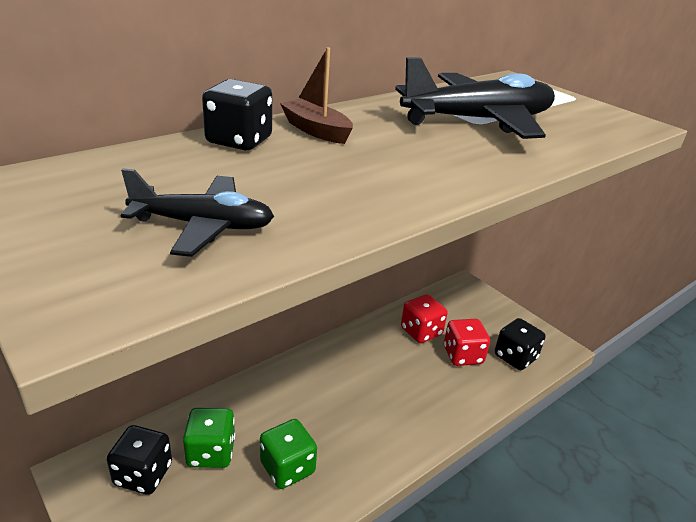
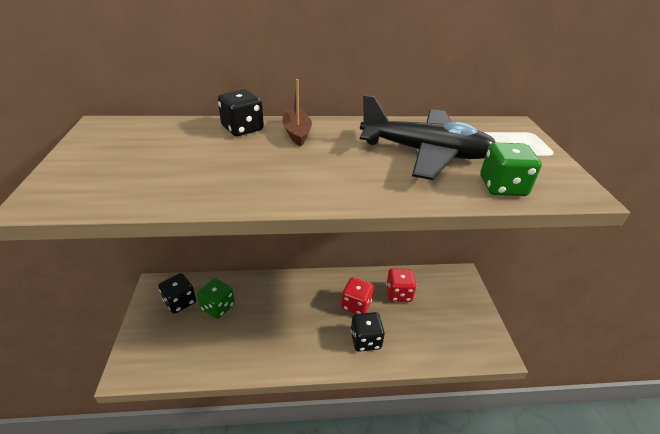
camera: 35 degrees right, 5 degrees up
black plane [120,168,274,257] -> none
green dice [260,419,317,489] -> green dice moved to [481,142,542,196]
red dice [444,319,490,366] -> red dice moved to [341,277,374,314]
black dice [495,318,546,370] -> black dice moved to [351,312,385,352]

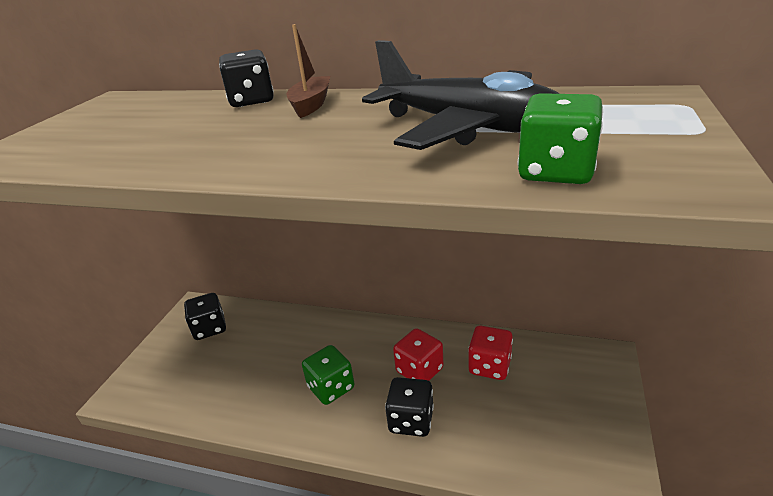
camera: 25 degrees right, 5 degrees down
green dice [197,278,235,319] -> green dice moved to [302,345,354,405]

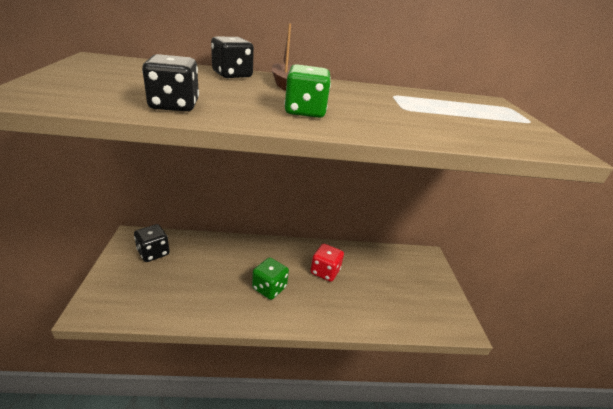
camera: 25 degrees left, 0 degrees up
black plane [362,40,559,150] -> none
black dice [385,377,434,437] -> black dice moved to [142,54,199,111]
red dice [468,326,513,380] -> none
green dice [518,93,603,184] -> green dice moved to [284,64,331,118]

